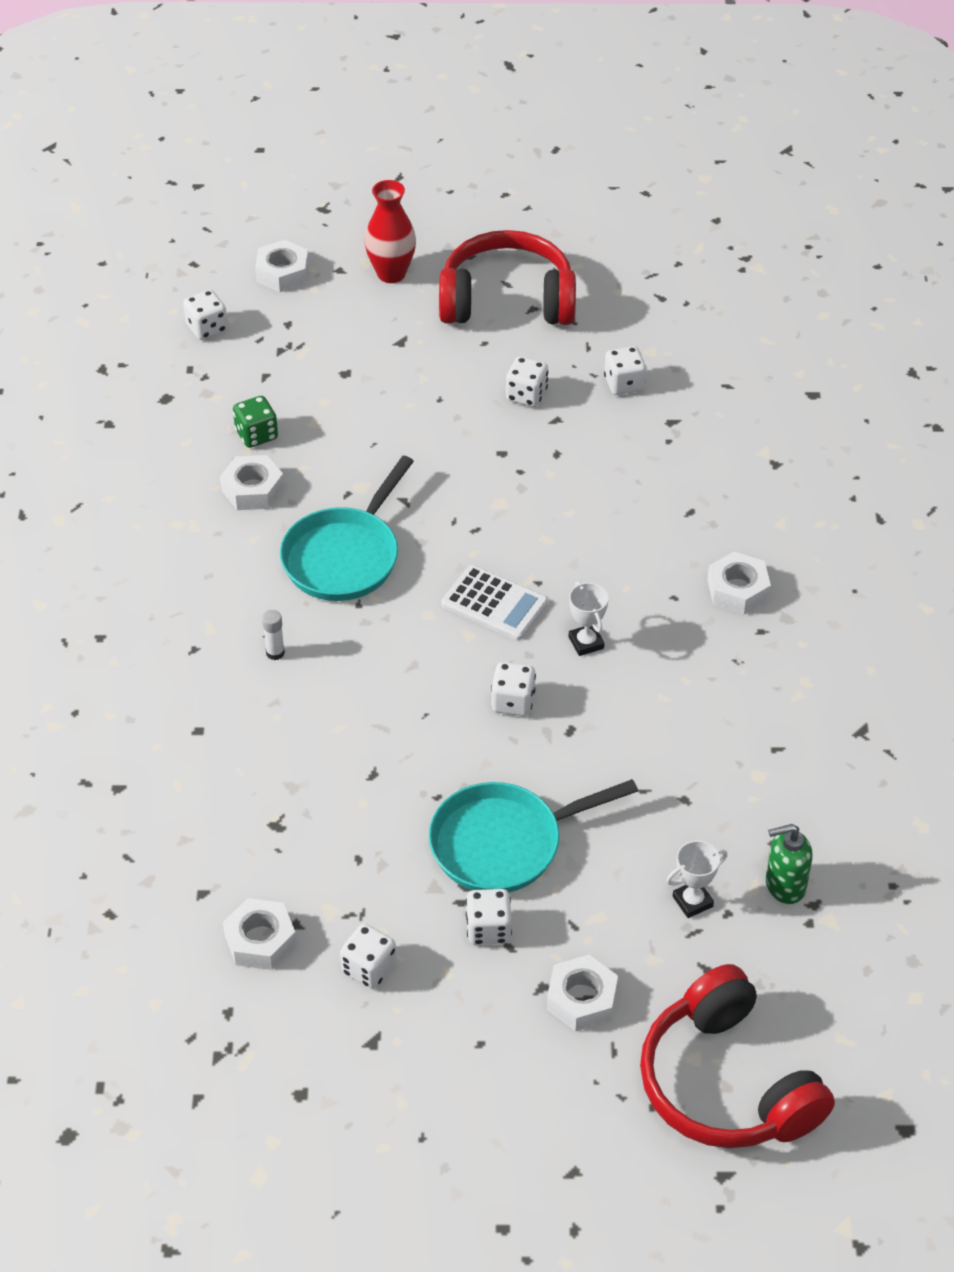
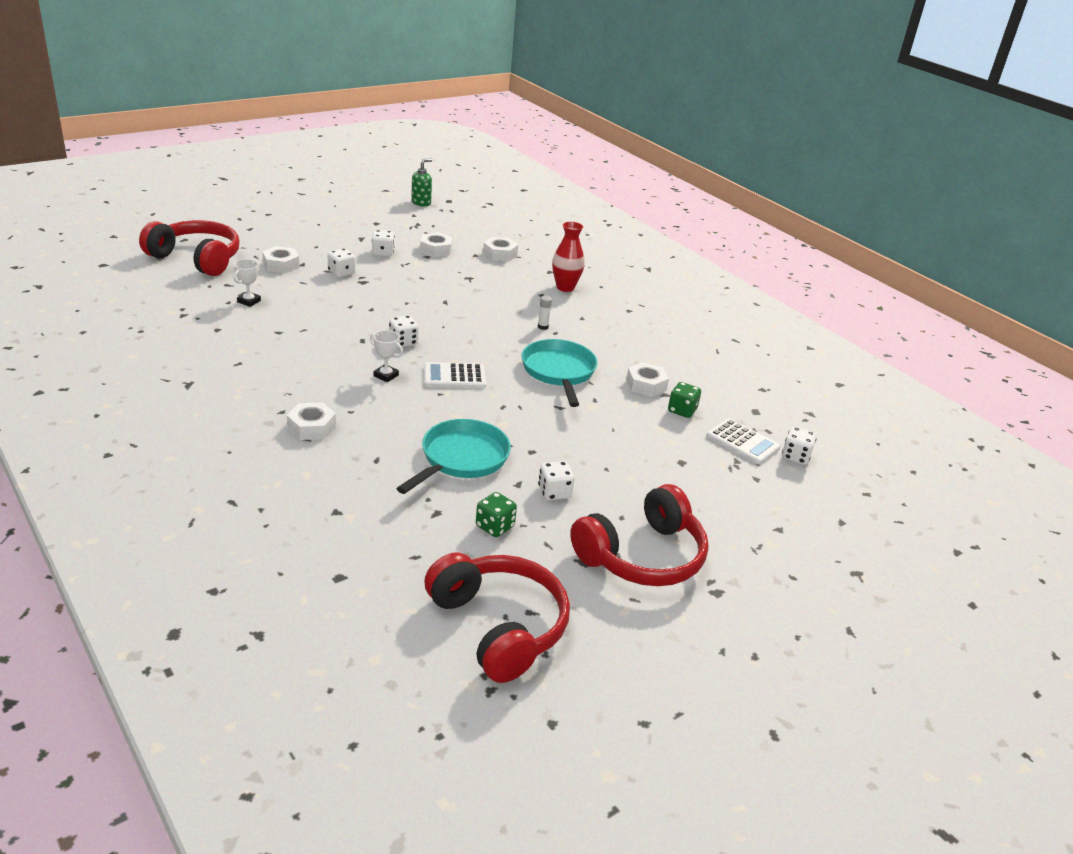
camera: 140 degrees right, 15 degrees down
white nut [255,240,309,292] -> white nut moved to [483,237,518,261]
red vase [365,180,416,283] -> red vase moved to [552,222,585,292]
turquoise pan [429,779,638,893] -> turquoise pan moved to [396,419,511,494]
white dice [604,346,646,395] -> green dice [476,492,517,537]
green soap dispenser [766,824,813,904] -> green soap dispenser moved to [411,159,432,207]
none -> red headphones [424,552,570,683]
none -> white calculator [706,418,781,465]

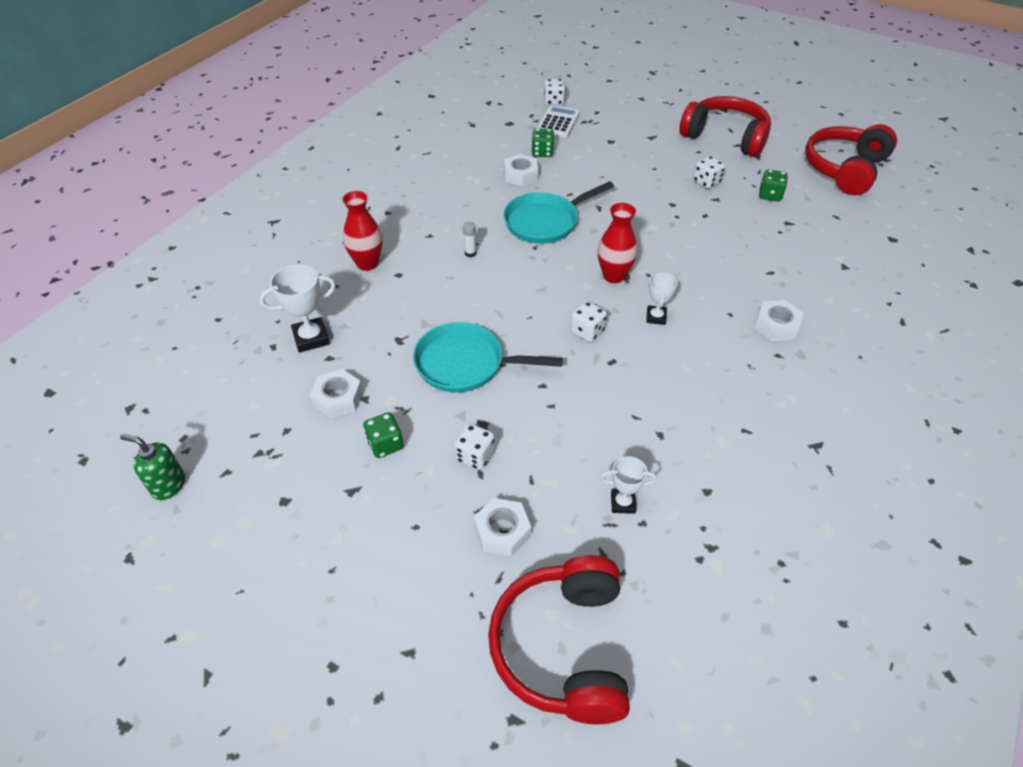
camera: 110 degrees left, 15 degrees up
white dice [372,230,395,257] -> green dice [363,412,404,458]
turquoise pan [396,419,511,494] -> turquoise pan moved to [413,322,563,393]
white calculator [424,362,486,389] -> red vase [598,203,637,283]
white nut [483,237,518,261] -> white trophy [259,264,336,353]

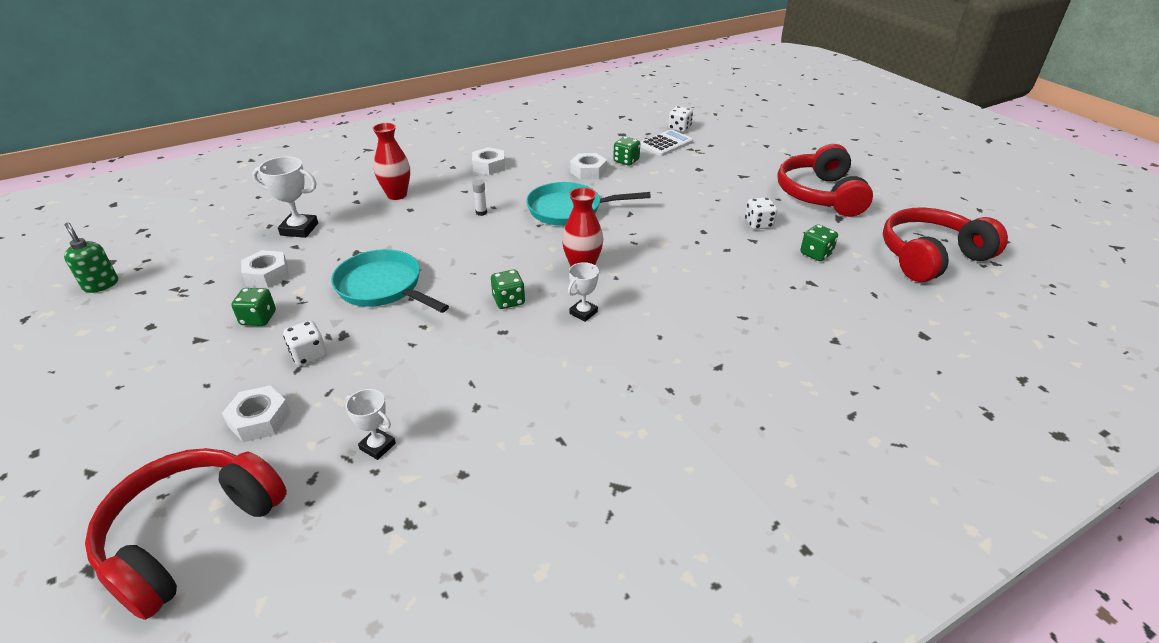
camera: 30 degrees right, 10 degrees down
white dice [570,301,607,342] -> green dice [491,270,525,309]
red headphones [679,96,771,157] -> red headphones turned 150 degrees counterclockwise [777,144,873,217]
white nut [754,300,803,341] -> white nut moved to [472,147,505,175]

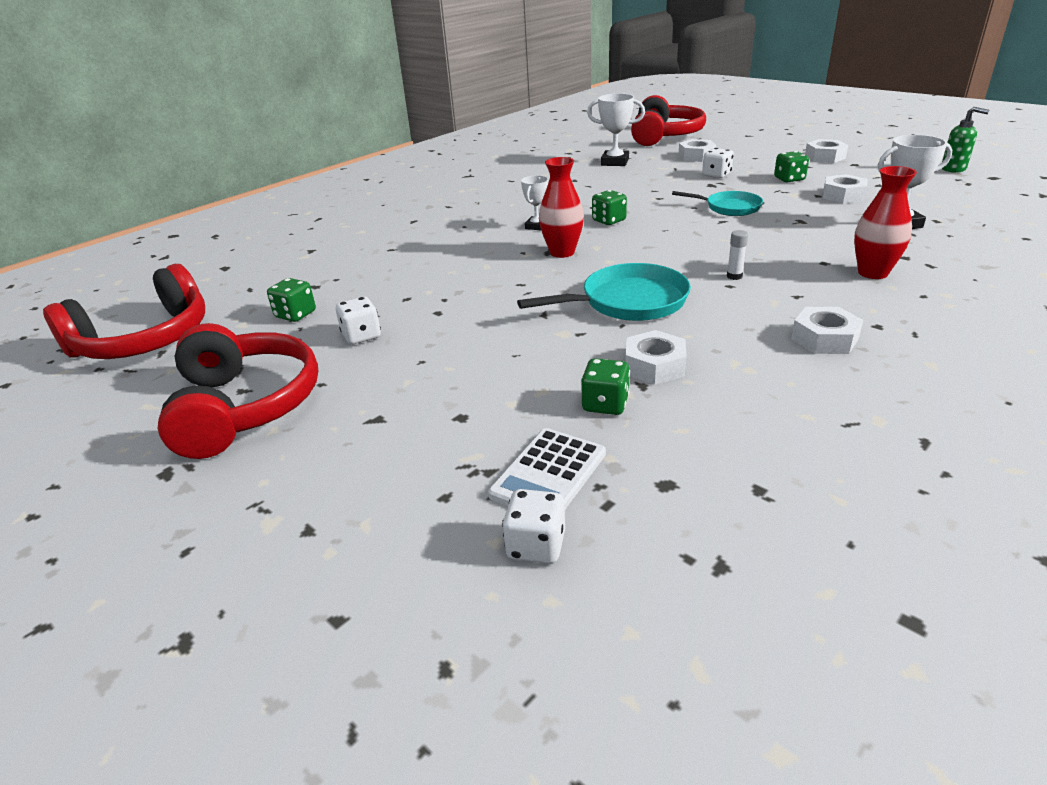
camera: 165 degrees right, 5 degrees down
turquoise pan [331,249,449,313] -> turquoise pan [672,191,763,216], size x0.65
white trophy [345,389,396,460] -> white trophy [587,93,645,166], size x1.59
none -> white nut [805,139,848,163]

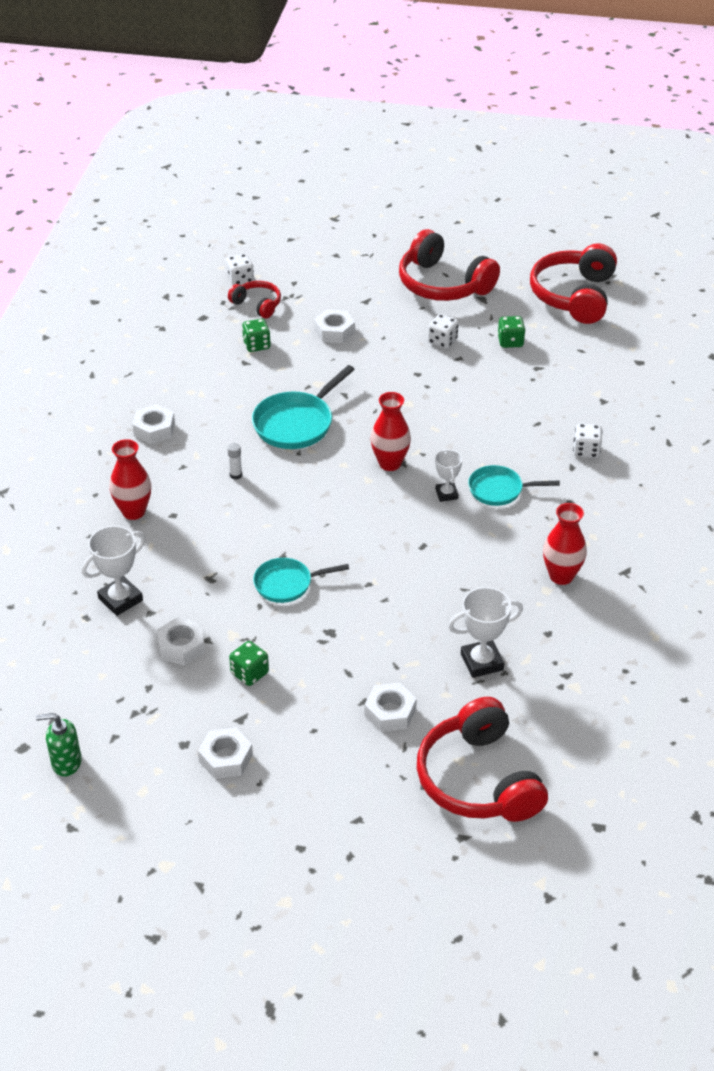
camera: 145 degrees right, 10 degrees up
white calculator [488,428,606,509] -> red headphones [228,281,281,319]
green dice [592,190,627,225] -> none
white nut [625,330,687,385] -> white nut moved to [314,309,355,343]
white dice [702,148,734,178] -> white dice moved to [573,423,603,458]
none -> turquoise pan [468,465,560,506]
none -> red vase [543,503,587,585]

